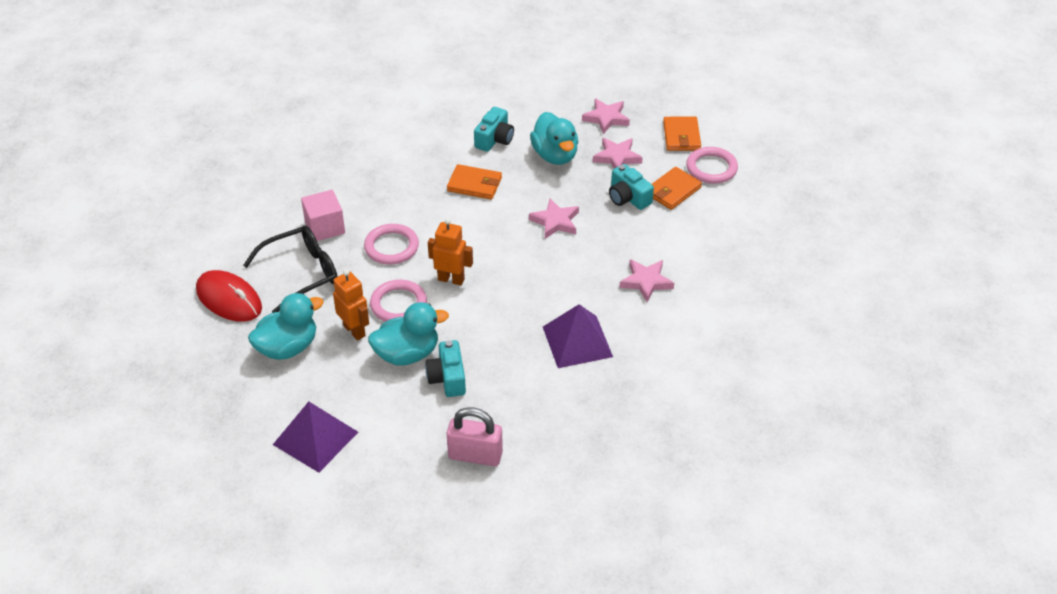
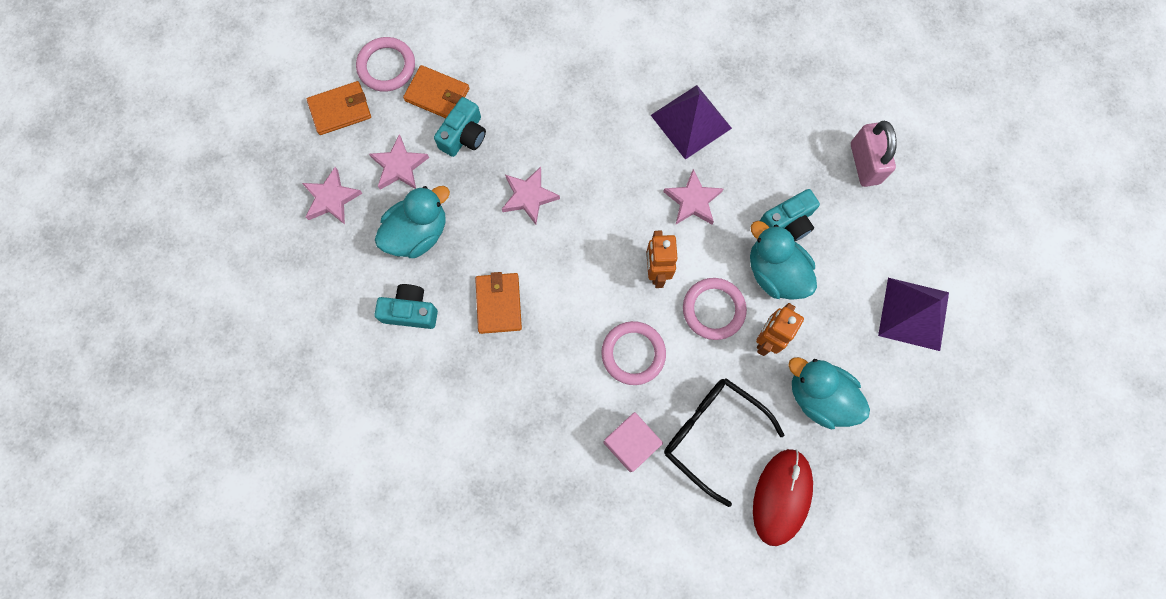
camera: 110 degrees left, 30 degrees up
pink star [619,259,674,302] -> pink star moved to [663,169,724,224]

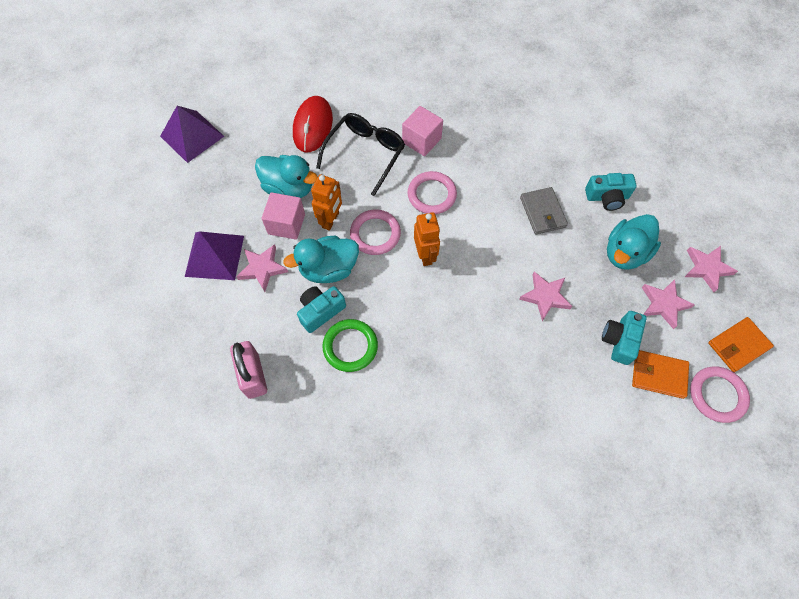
camera: 170 degrees right, 10 degrees down
orange wallet [475,272,522,334] -> grey wallet [520,187,568,235]
purple pyramid [651,85,732,159] -> purple pyramid moved to [160,106,224,163]
pink star [663,169,724,224] -> pink star moved to [236,244,288,292]
black glasses [664,378,784,507] -> black glasses turned 90 degrees counterclockwise [316,113,405,196]
turquoise duck [750,221,817,300] -> turquoise duck turned 120 degrees clockwise [283,236,359,283]
none -> pink cube [262,192,305,240]
none -> green ring [322,319,378,372]

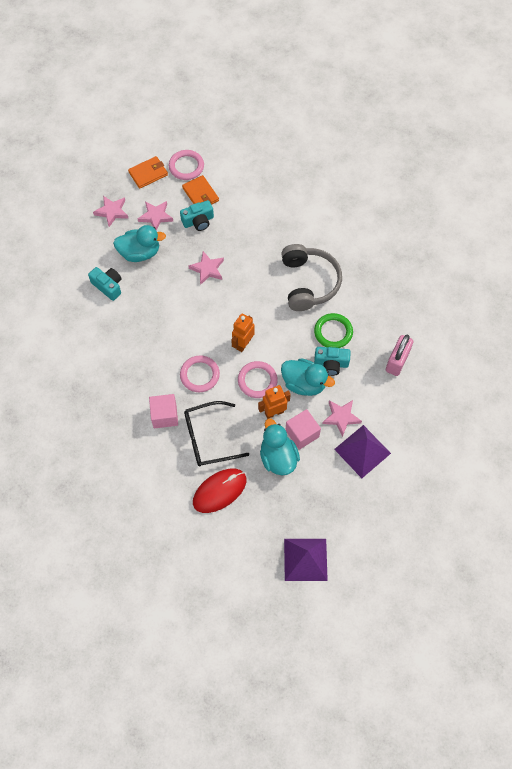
camera: 135 degrees left, 0 degrees up
grey wallet [520,187,568,235] -> none
orange wallet [708,317,774,372] -> orange wallet turned 45 degrees counterclockwise [128,156,168,189]
none -> grey headphones [281,244,342,311]

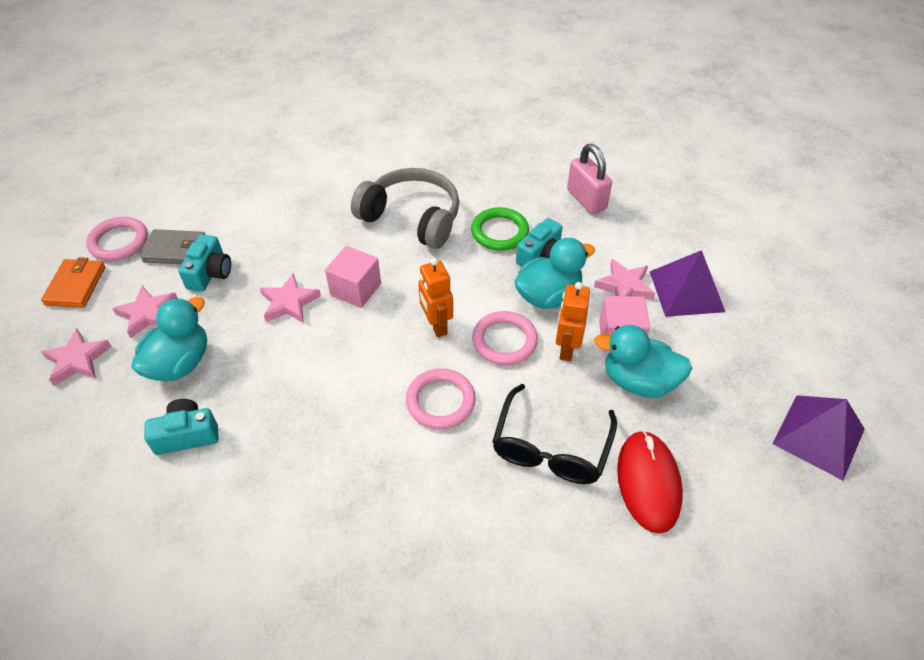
camera: 55 degrees left, 15 degrees down
pink cube [149,394,178,428] -> pink cube moved to [325,246,381,308]
orange wallet [182,175,219,205] -> grey wallet [140,229,205,264]

